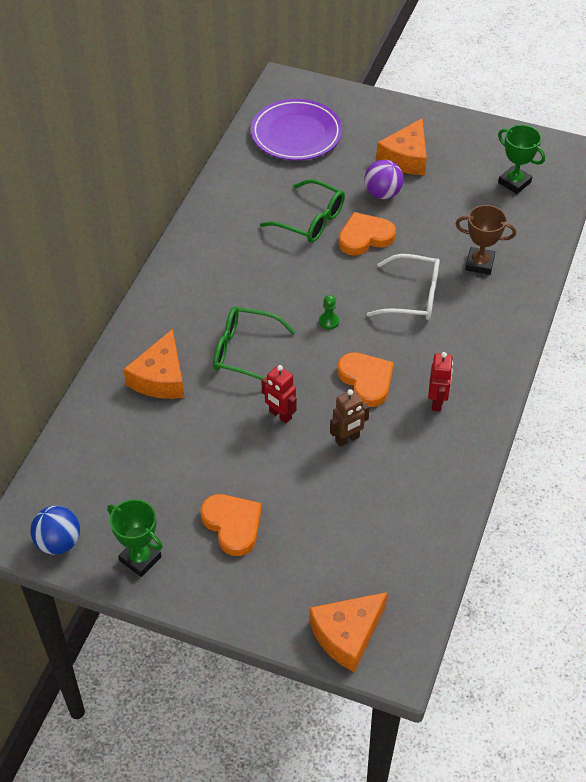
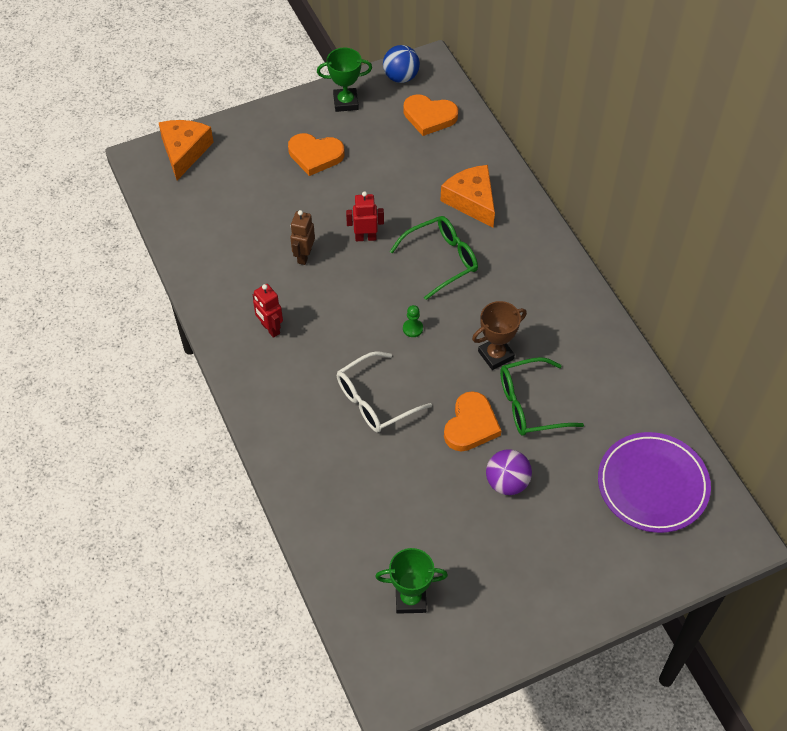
camera: 135 degrees right, 5 degrees up
orange heart [337,352,394,407] -> orange heart moved to [403,94,458,136]
orange cheese [376,118,427,175] -> none
brown trophy [456,205,516,275] -> brown trophy moved to [472,301,527,370]

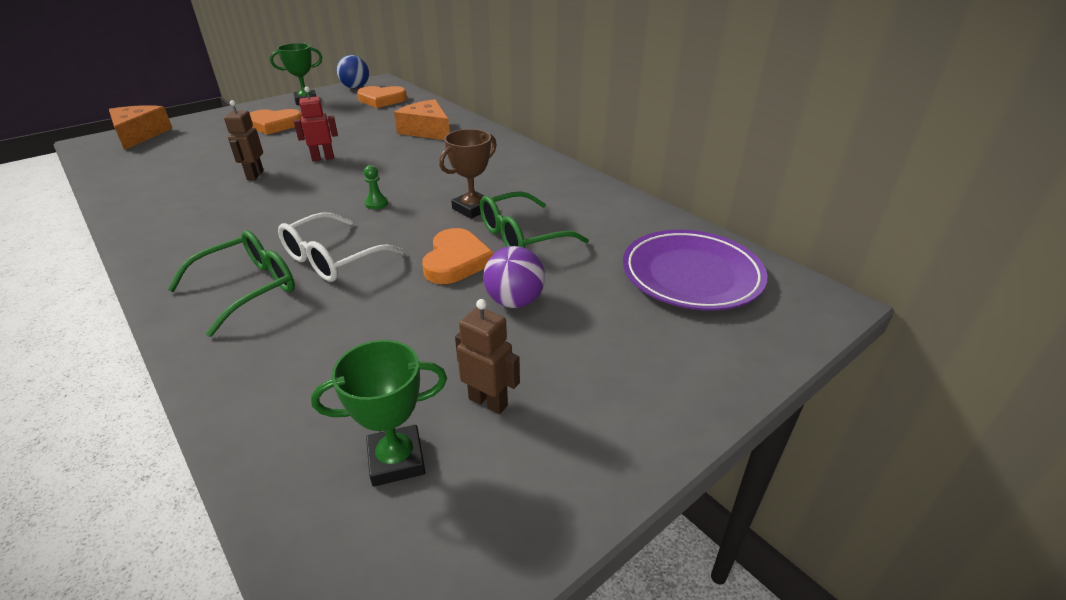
camera: 15 degrees left, 20 degrees down
red robot [253,284,283,338] -> none
green glasses [390,216,478,300] -> green glasses moved to [167,230,295,337]
none -> brown robot [455,299,520,414]

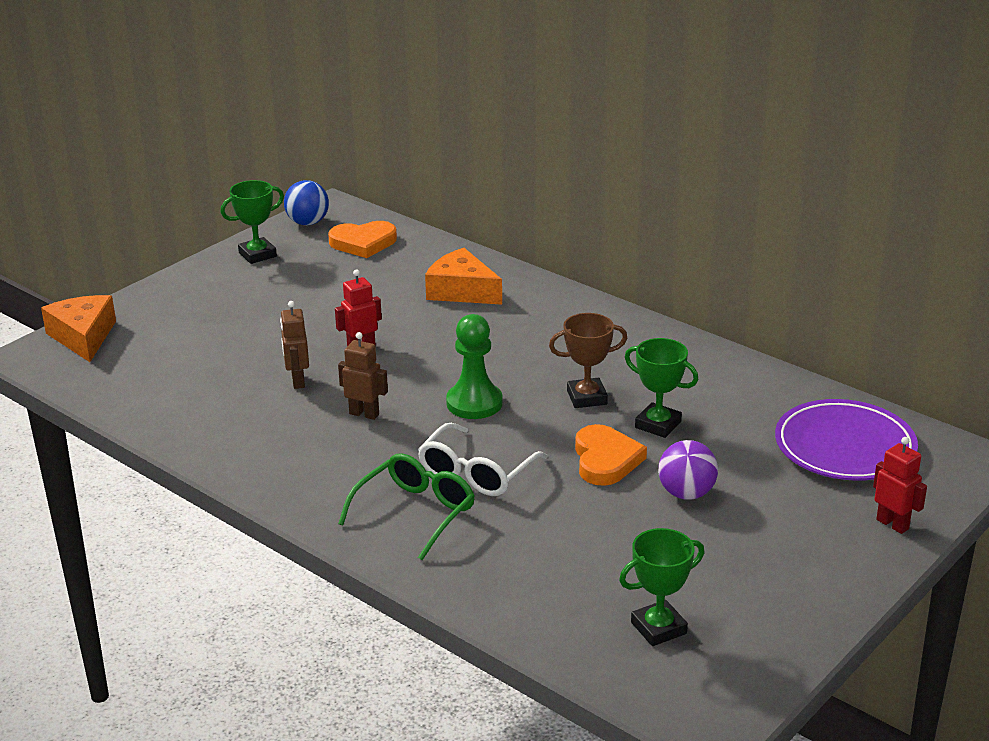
camera: 10 degrees left, 5 degrees down
orange heart [250,109,302,135] -> none
green pawn [364,165,388,209] -> green pawn [446,314,503,419], size x2.14
brown trophy [439,129,497,219] -> brown trophy turned 45 degrees clockwise [549,313,627,408]
brown robot [455,299,520,414] -> brown robot moved to [338,332,388,420]
green glasses [480,191,589,248] -> green trophy [625,338,698,438]
none -> red robot [873,437,927,534]

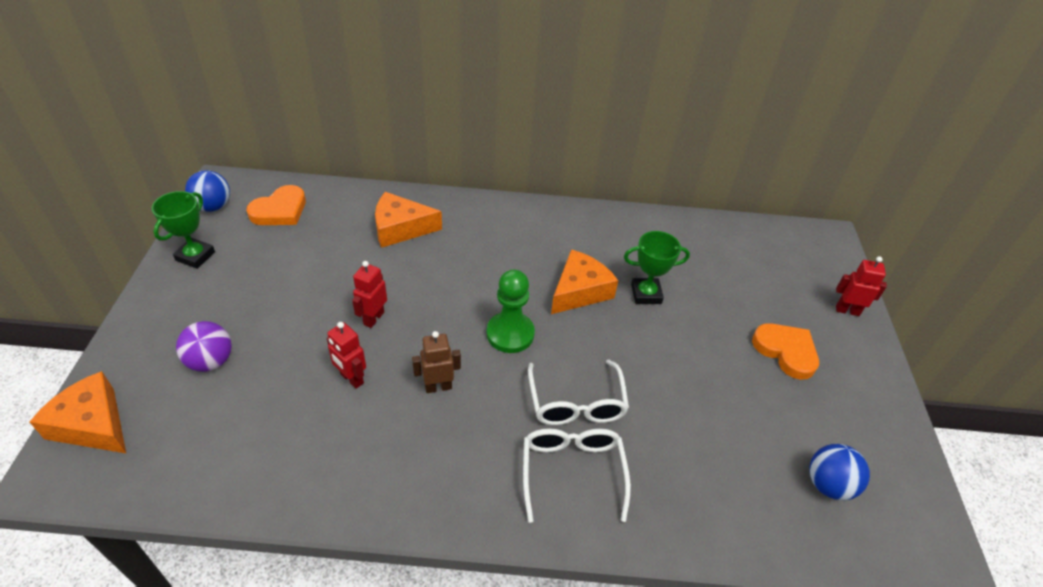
camera: 40 degrees left, 15 degrees up
brown robot [280,301,309,389] -> red robot [327,322,366,389]
green glasses [338,453,475,560] -> white glasses [523,428,631,523]
brown trophy [549,313,627,408] -> orange cheese [551,249,618,314]
orange heart [575,424,647,486] -> orange heart moved to [752,323,819,380]
green trophy [619,528,704,646] -> blue ball [809,444,870,501]
purple ball [658,440,718,500] -> purple ball moved to [176,321,232,372]
purple plate [775,399,918,481] -> none

